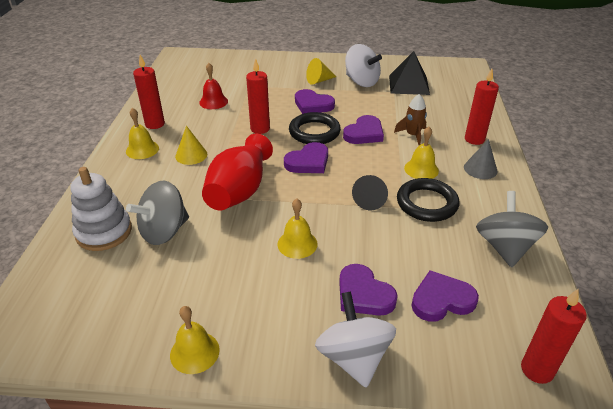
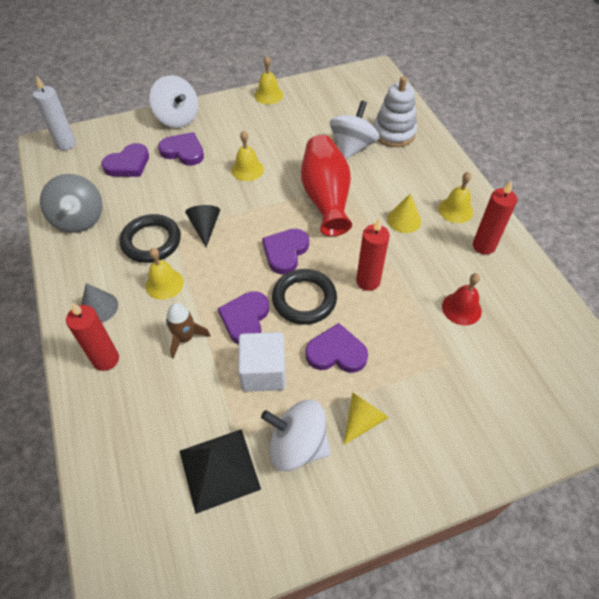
camera: 155 degrees right, 15 degrees up
grey spinning top [126,181,189,245] -> white spinning top [330,101,379,159]
red candle [521,289,587,384] -> white candle [33,75,76,150]
none -> white cube [238,332,286,392]

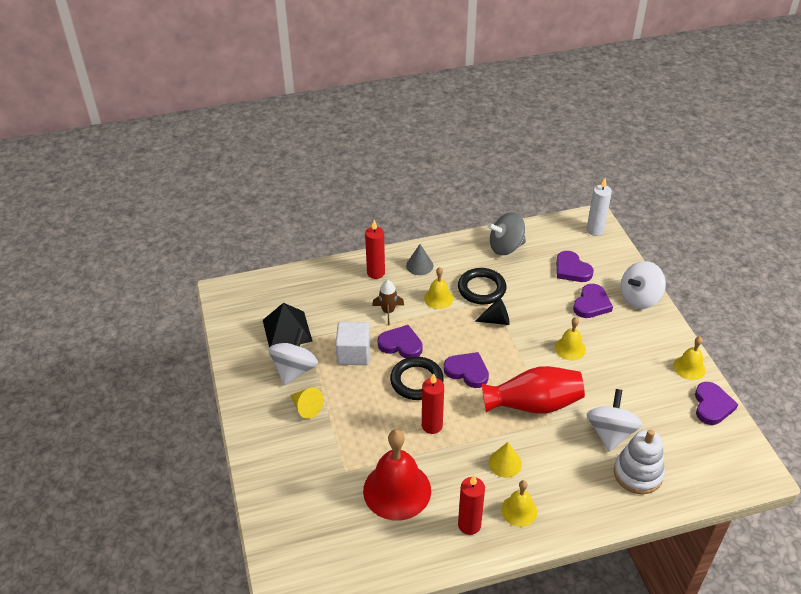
camera: 95 degrees right, 10 degrees down
purple heart [305,323,368,373] -> purple heart moved to [695,382,738,425]
white spinning top [330,101,379,159] -> white spinning top turned 105 degrees counterclockwise [587,389,642,452]
red bell [442,273,482,325] -> red bell [363,429,431,521], size x1.92

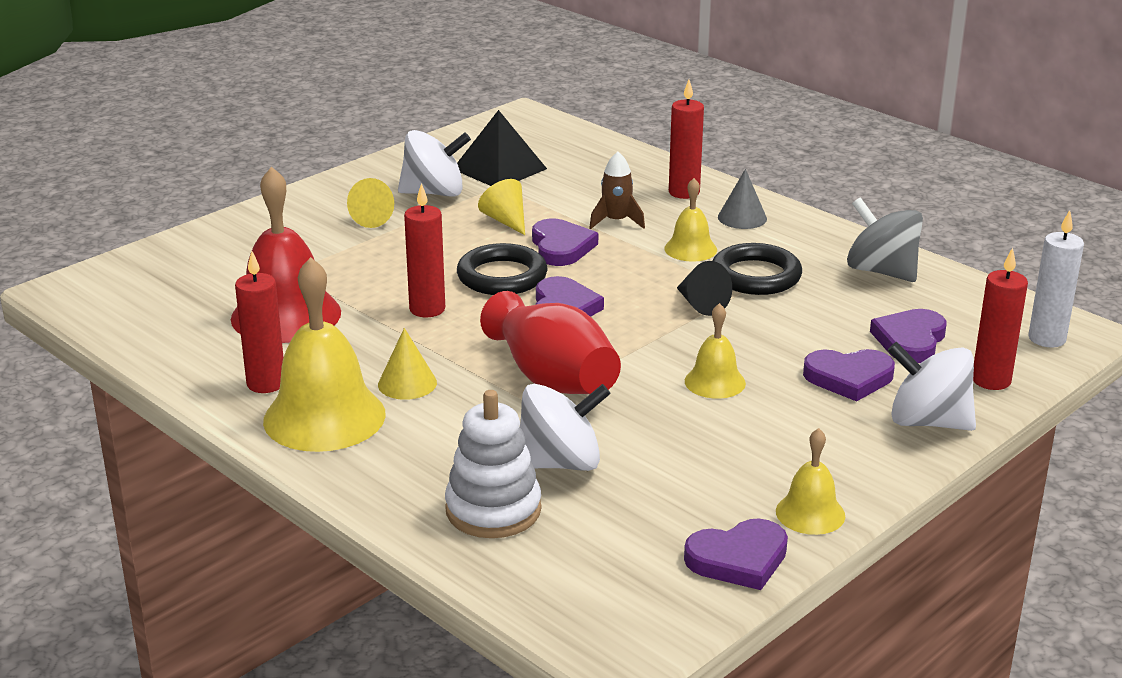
camera: 60 degrees right, 15 degrees down
white cube [335,322,370,365] -> yellow cone [478,179,525,235]
yellow bell [501,480,537,527] -> yellow bell [263,257,386,452], size x1.92
none -> red candle [973,247,1028,390]

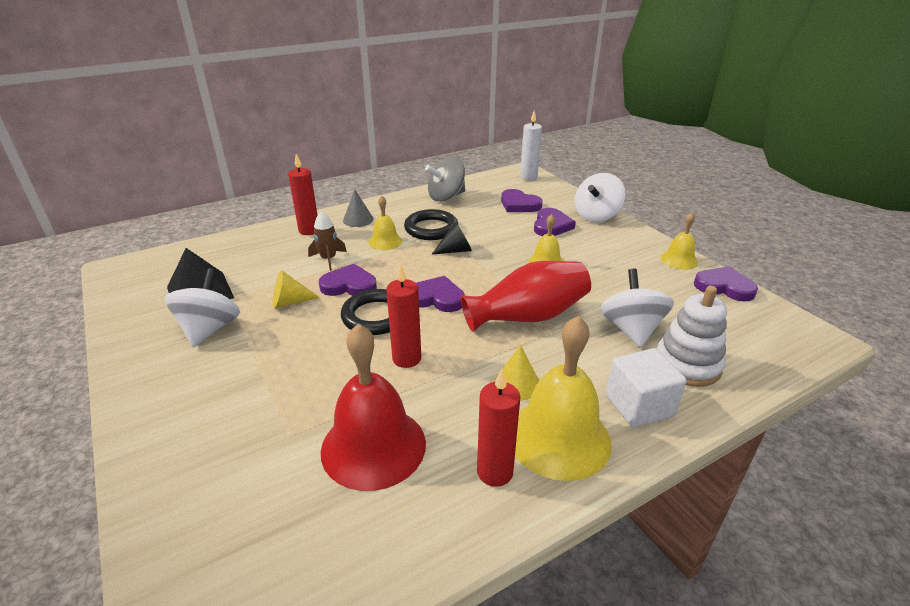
camera: 75 degrees left, 5 degrees up
yellow cone [347,178,394,228] -> none
purple heart [684,519,788,590] -> purple heart turned 60 degrees counterclockwise [694,266,758,302]
red candle [973,247,1028,390] -> none
none -> white cube [606,348,687,428]

